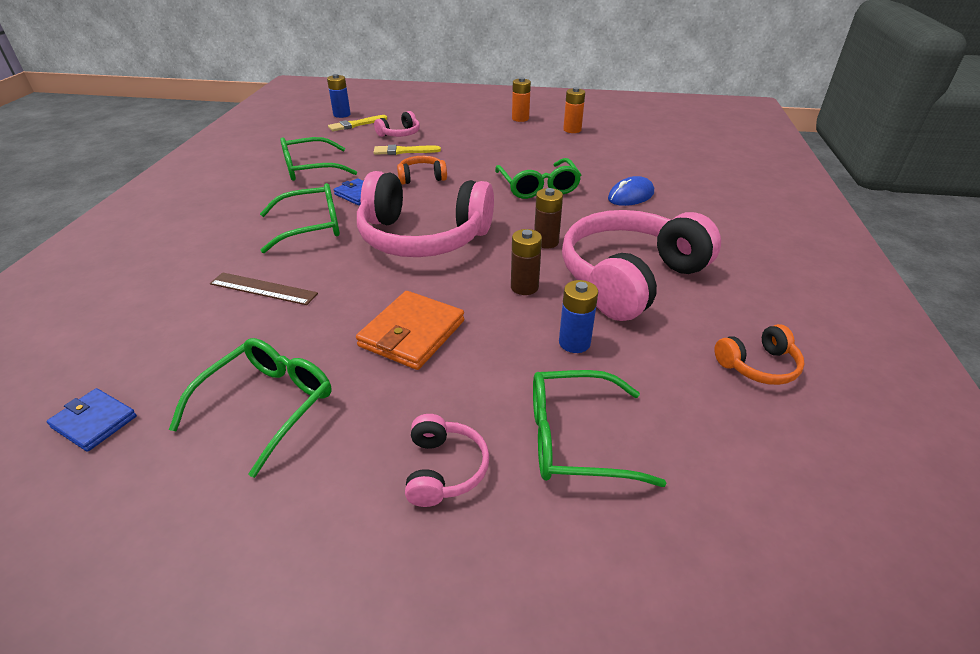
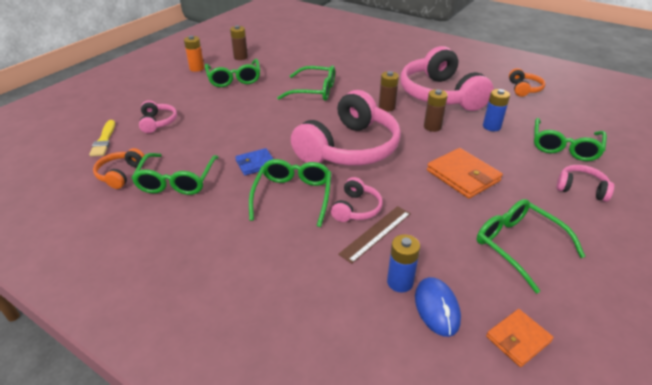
camera: 65 degrees left, 0 degrees up
blue wallet [47,388,137,452] -> orange wallet [486,309,554,367]
blue battery [327,74,351,118] -> blue battery moved to [387,234,420,293]
yellow brush [374,145,441,155] -> none
orange headphones [397,156,447,185] -> orange headphones moved to [93,148,144,189]
orange battery [563,87,585,133] -> brown battery [230,25,248,60]
blue mouse [608,176,654,206] -> blue mouse moved to [415,277,461,337]
none -> green glasses [205,59,260,87]
none -> pink headphones [331,177,383,222]

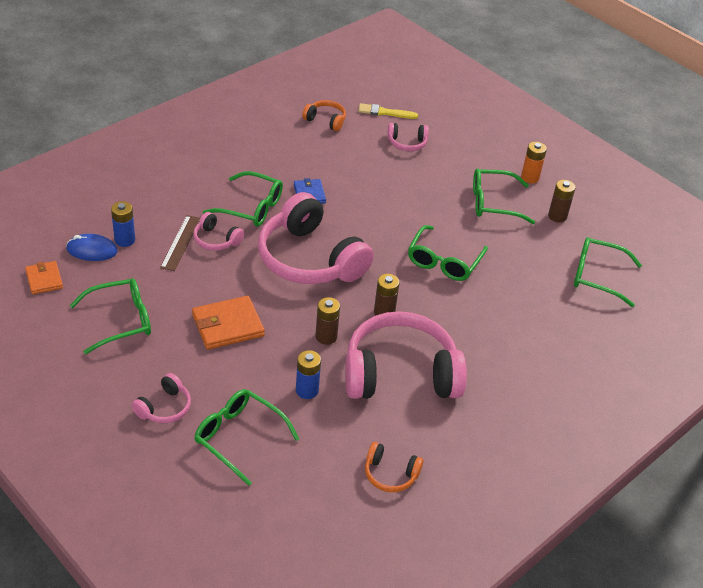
camera: 100 degrees right, 5 degrees up
green glasses [132,153,219,195] -> green glasses moved to [574,237,642,307]
brown ruler [338,206,411,264] -> brown ruler turned 45 degrees clockwise [160,215,200,271]

